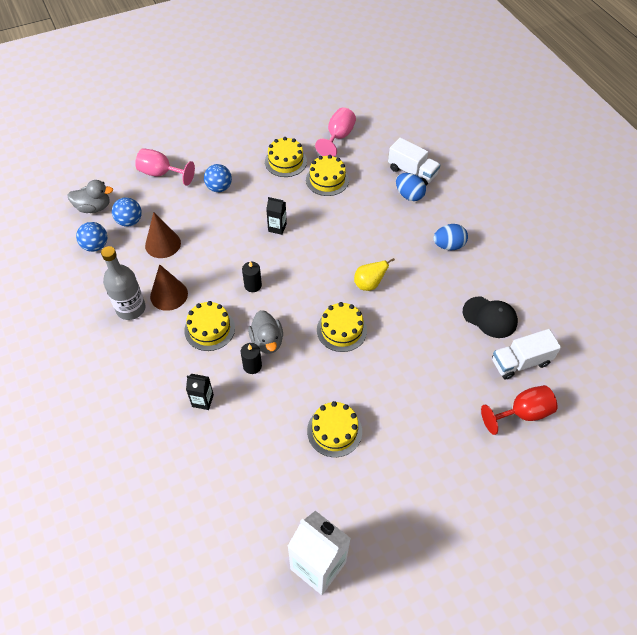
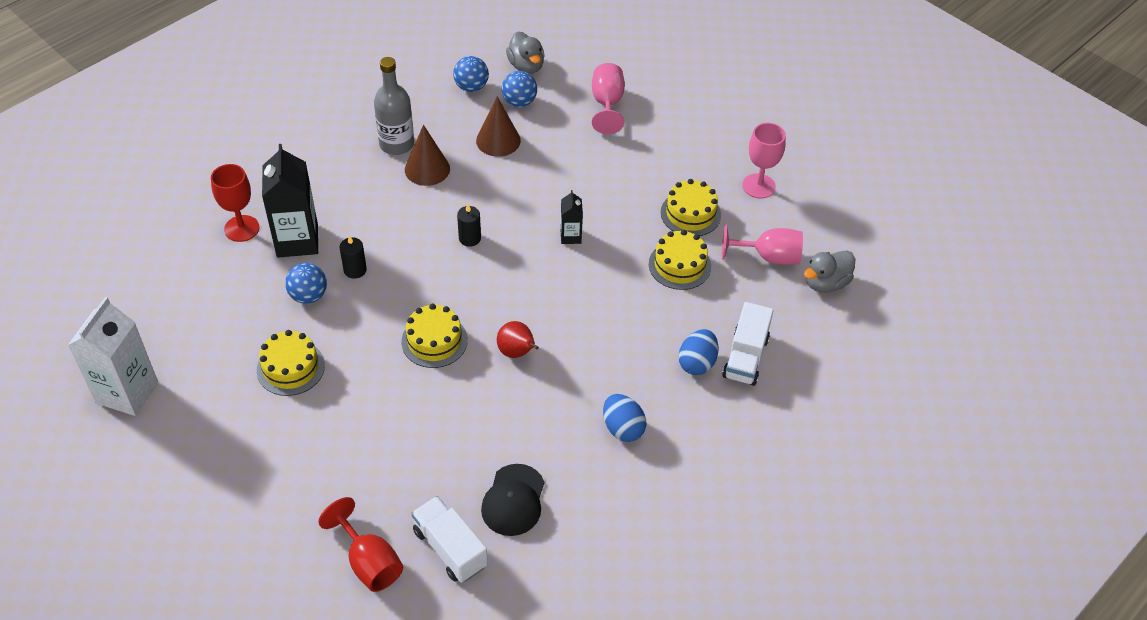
camera: 70 degrees right, 5 degrees down
yellow cake [184,301,235,351] -> none
black carton [186,374,214,410] -> black carton [262,144,318,257], size x2.01
blue ball [204,164,232,192] -> blue ball moved to [285,263,327,304]
grey duck [248,310,283,354] -> grey duck moved to [804,250,855,293]
yellow pear [354,258,395,291] -> red pear [497,321,539,358]
none -> red goblet [211,164,259,242]
none -> pink goblet [742,123,786,199]

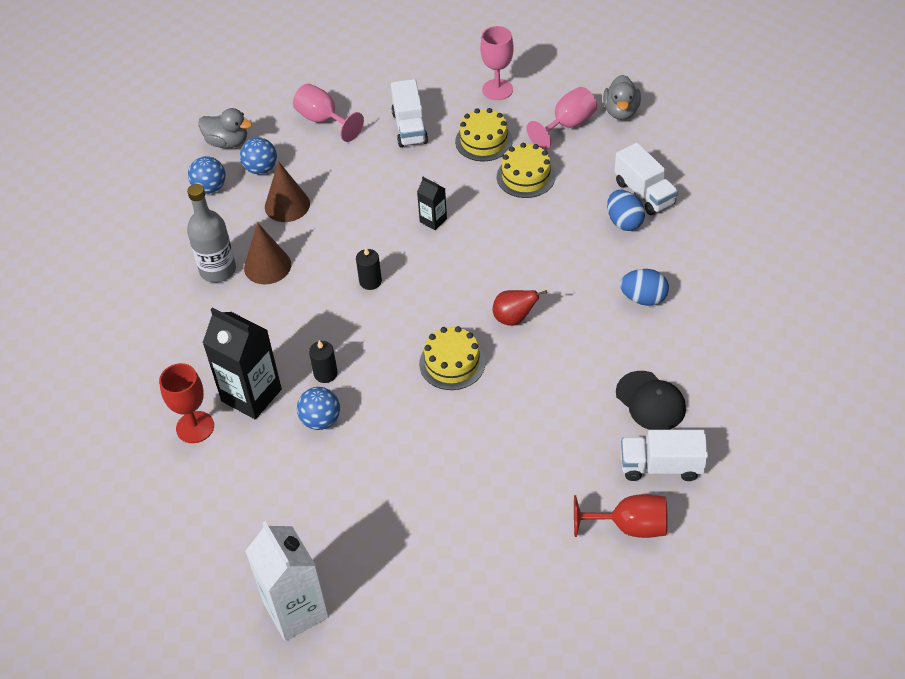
camera: 45 degrees left, 0 degrees up
yellow cake [257,330,325,396] -> none
none -> white truck [391,79,428,147]

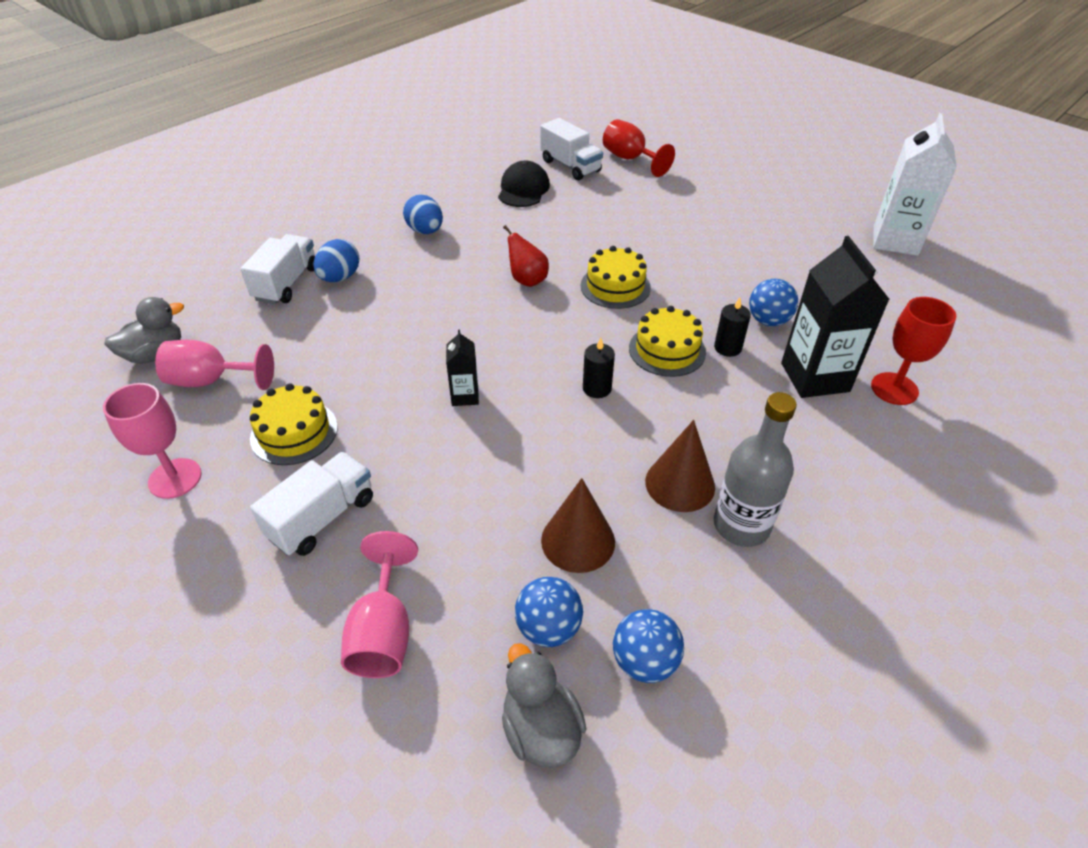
camera: 135 degrees left, 5 degrees down
yellow cake [497,143,556,198] -> yellow cake moved to [629,306,706,377]

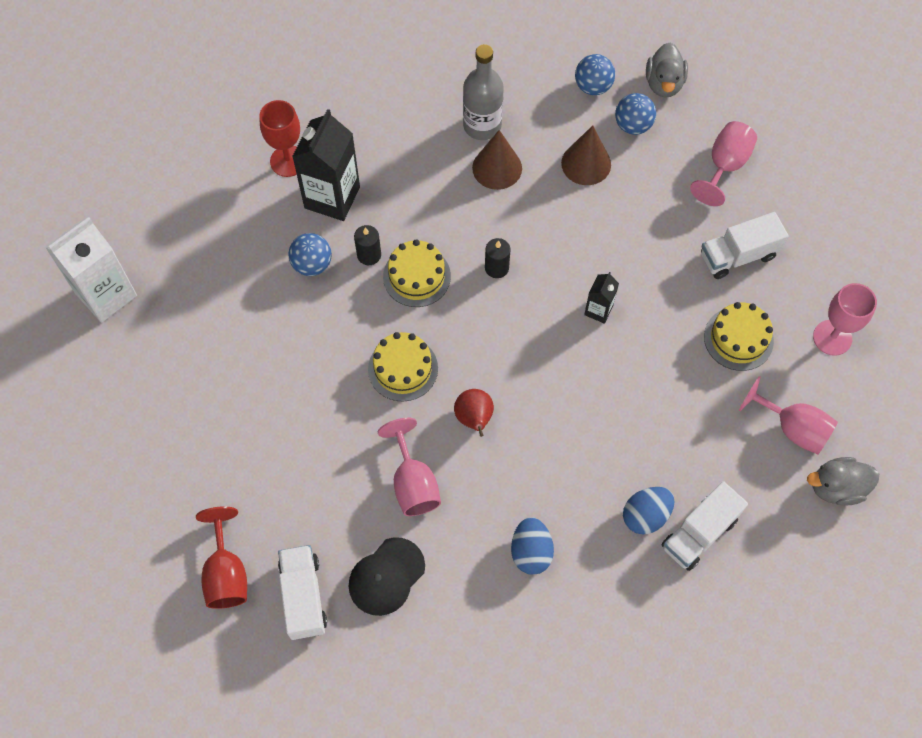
camera: 150 degrees left, 20 degrees up
none -> pink goblet [378,418,441,516]

